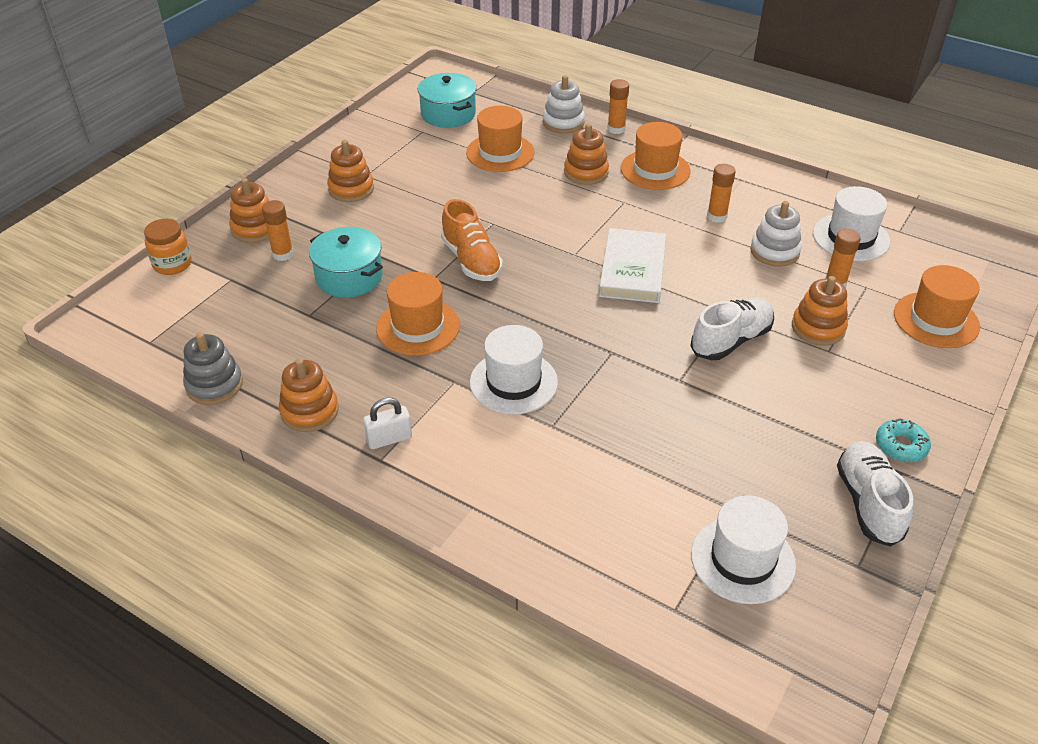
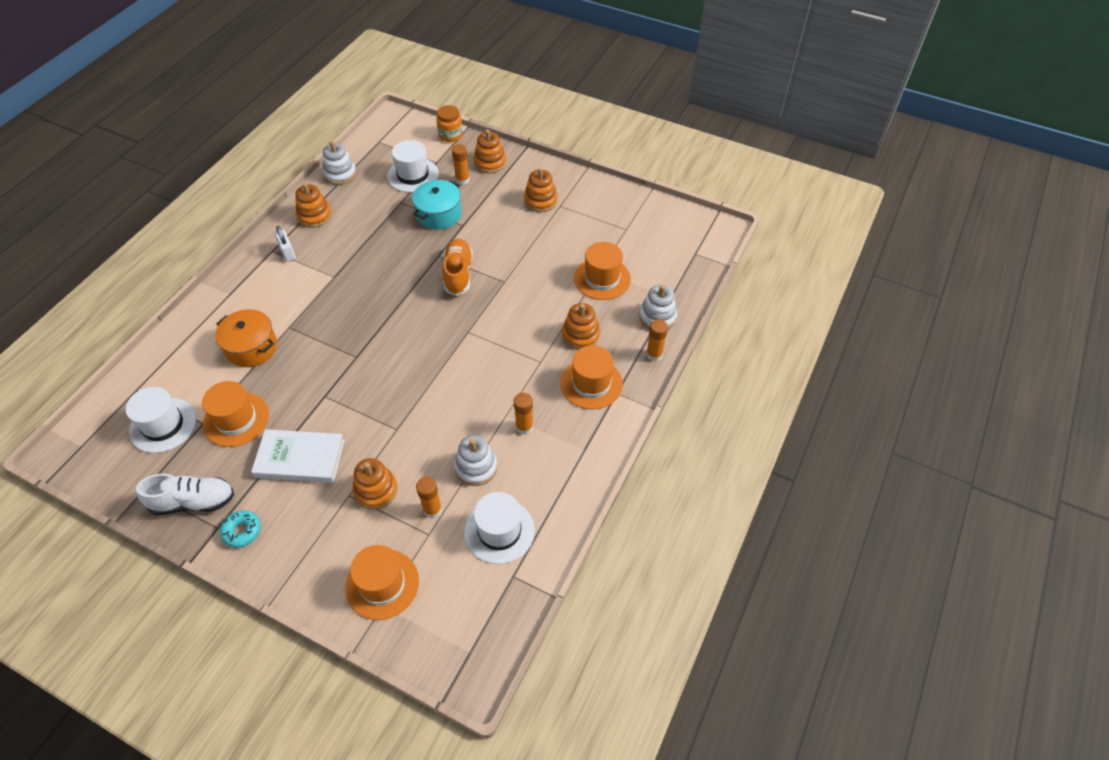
camera: 85 degrees right, 10 degrees up
grey stacking toy [183,332,243,405] -> white stacking toy [322,141,357,185]
orange hat [376,272,460,356] -> orange hat moved to [202,381,269,447]
turquoise pot [418,73,476,128] -> none
orange shoe [441,199,503,281] -> orange shoe turned 120 degrees clockwise [443,239,473,296]
white hat [470,325,558,415] -> white hat moved to [387,140,439,193]
white book [599,228,666,303] -> white book moved to [251,429,345,483]
white shoe [690,297,774,360] -> none
none -> orange pot [215,309,277,367]

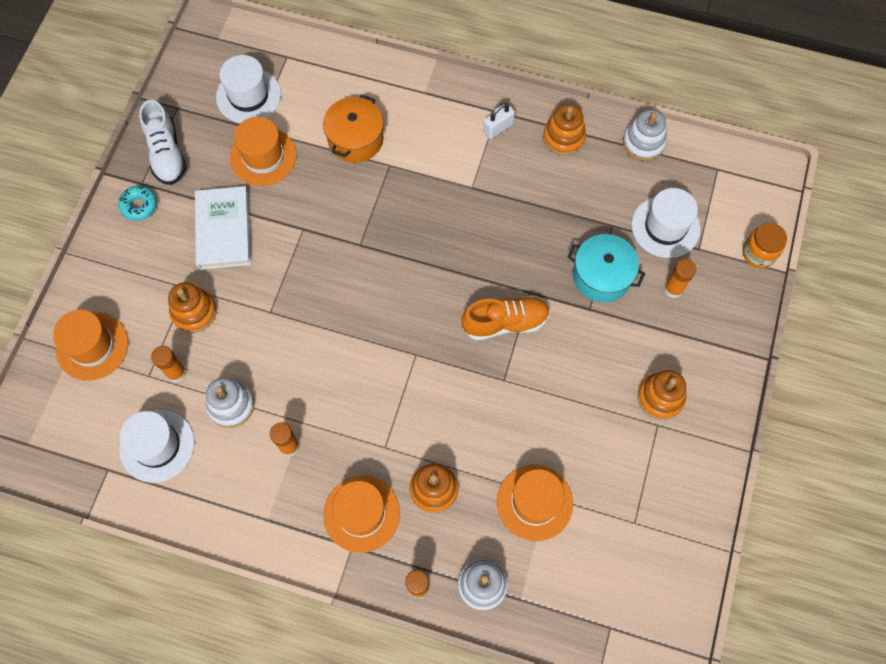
camera: 80 degrees right, 15 degrees up
orange stacking toy [474,130,506,173] -> none

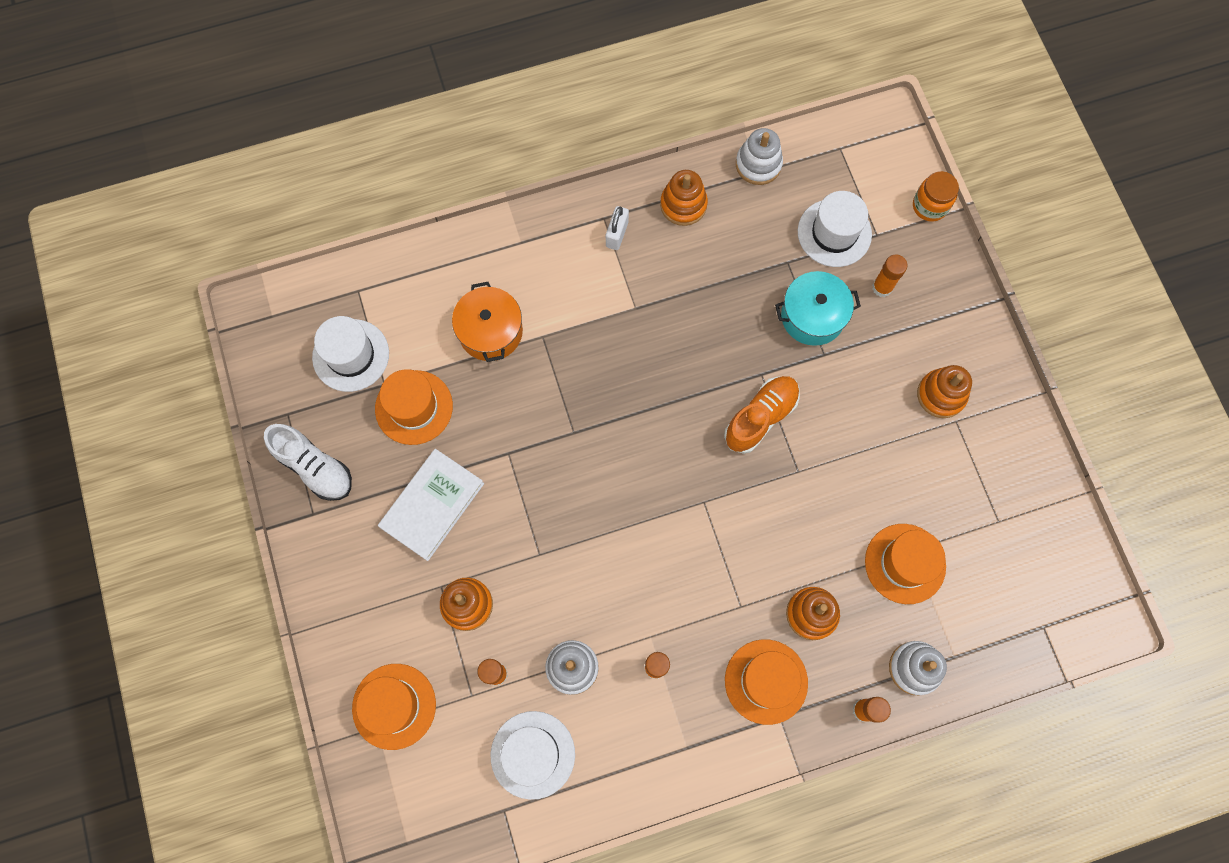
camera: 35 degrees left, 5 degrees up
turquoise donut [118,186,157,221] -> none
white book [195,186,251,270] -> white book turned 75 degrees clockwise [378,449,484,561]

